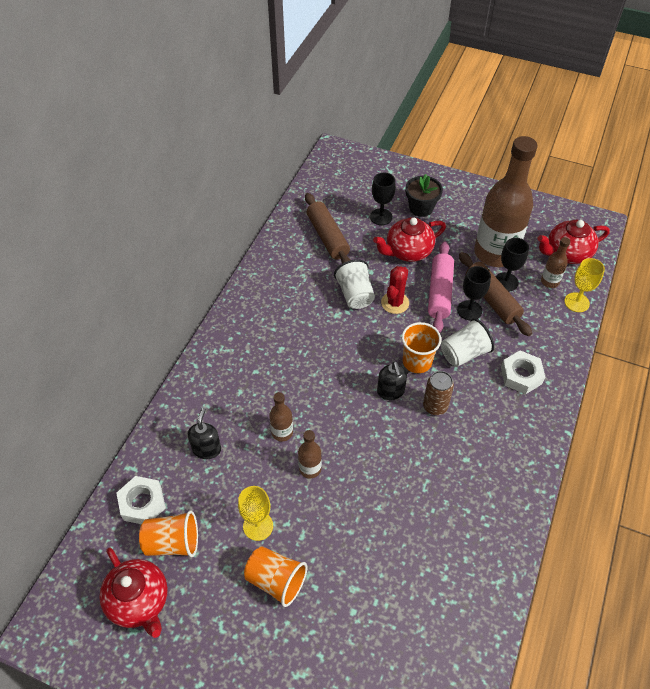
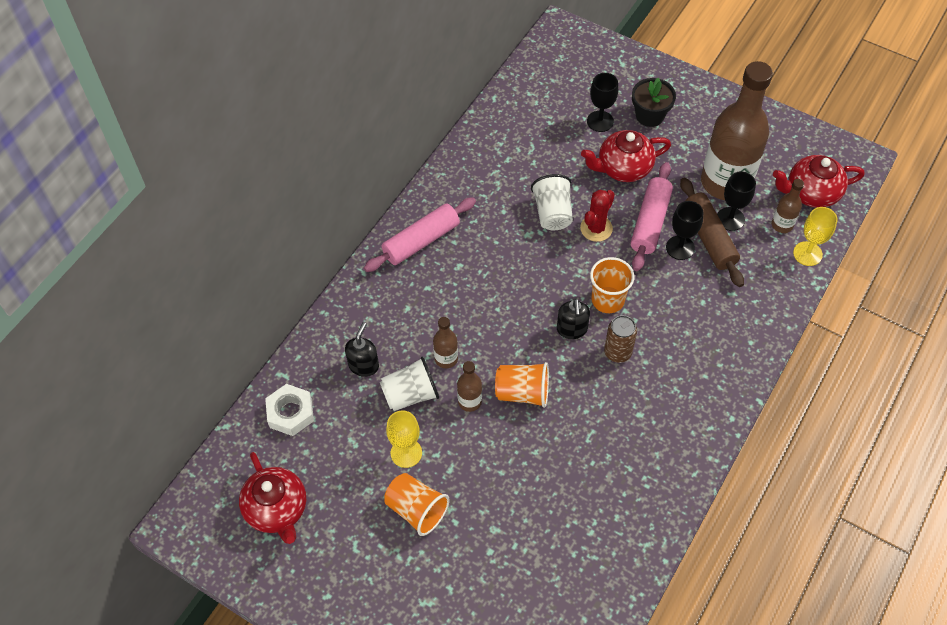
camera: 10 degrees right, 5 degrees up
orange cup [139,511,198,557] -> orange cup moved to [495,362,549,408]
brown rolling pin [305,193,351,263] -> none
white cup [441,318,494,367] -> white cup moved to [380,357,439,411]
white nut [501,351,545,394] -> none
none -> pink rolling pin [364,197,476,272]

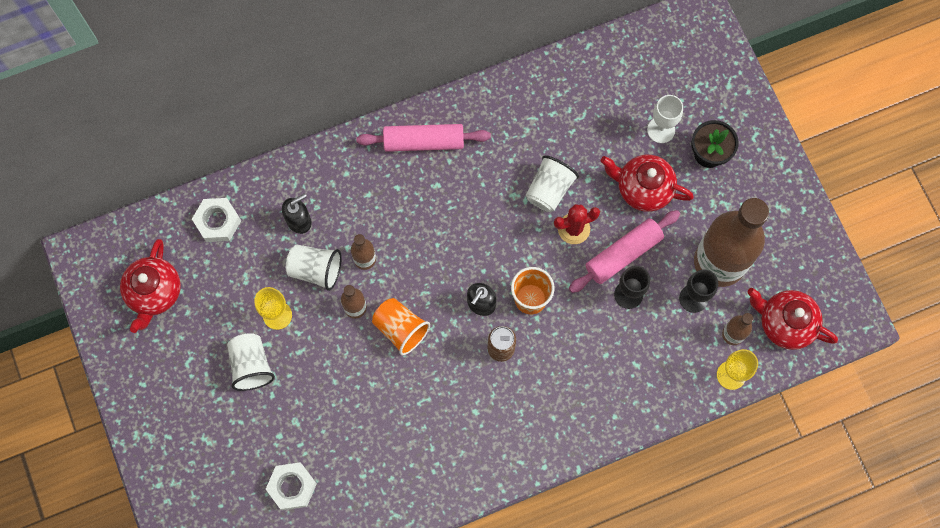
camera: 35 degrees right, 15 degrees up
orange cup [384,473,450,536] -> white cup [227,333,275,391]
black goblet [587,73,618,132] -> white goblet [647,95,683,143]
brown rolling pin [680,178,744,287] -> none
none -> white nut [266,463,317,510]

